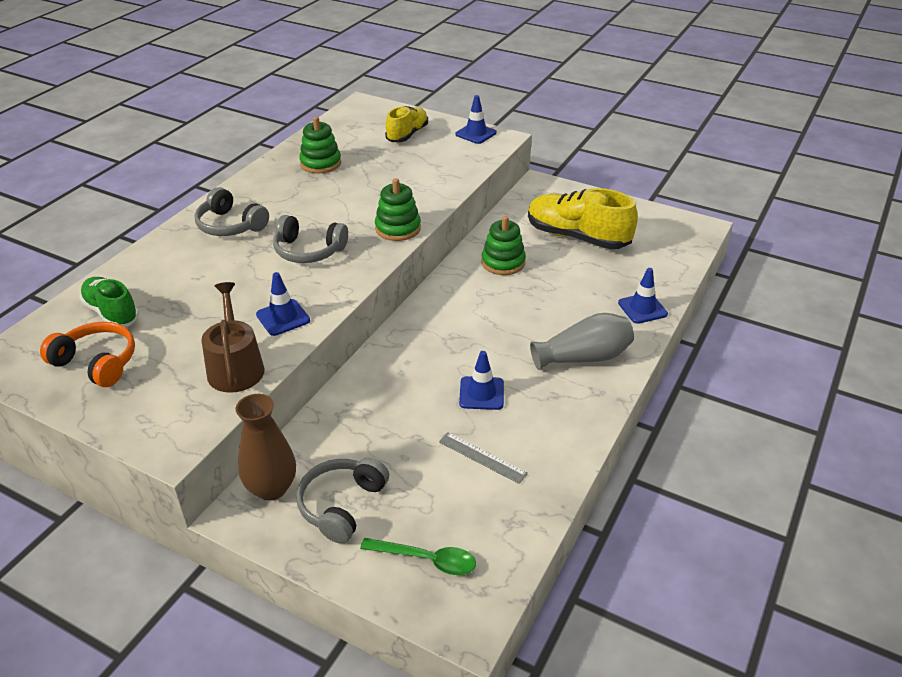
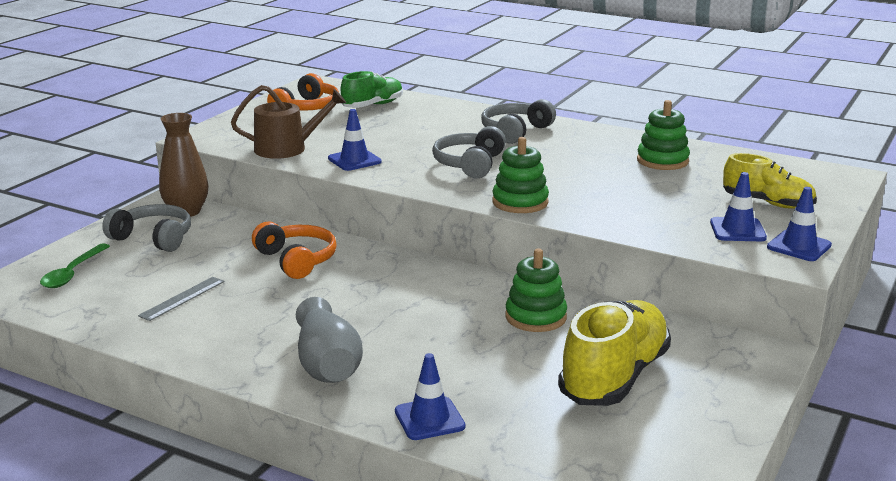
camera: 90 degrees right, 15 degrees down
blue traffic cone [459,351,504,410] -> blue traffic cone moved to [710,172,767,241]
none -> orange headphones [252,222,337,279]

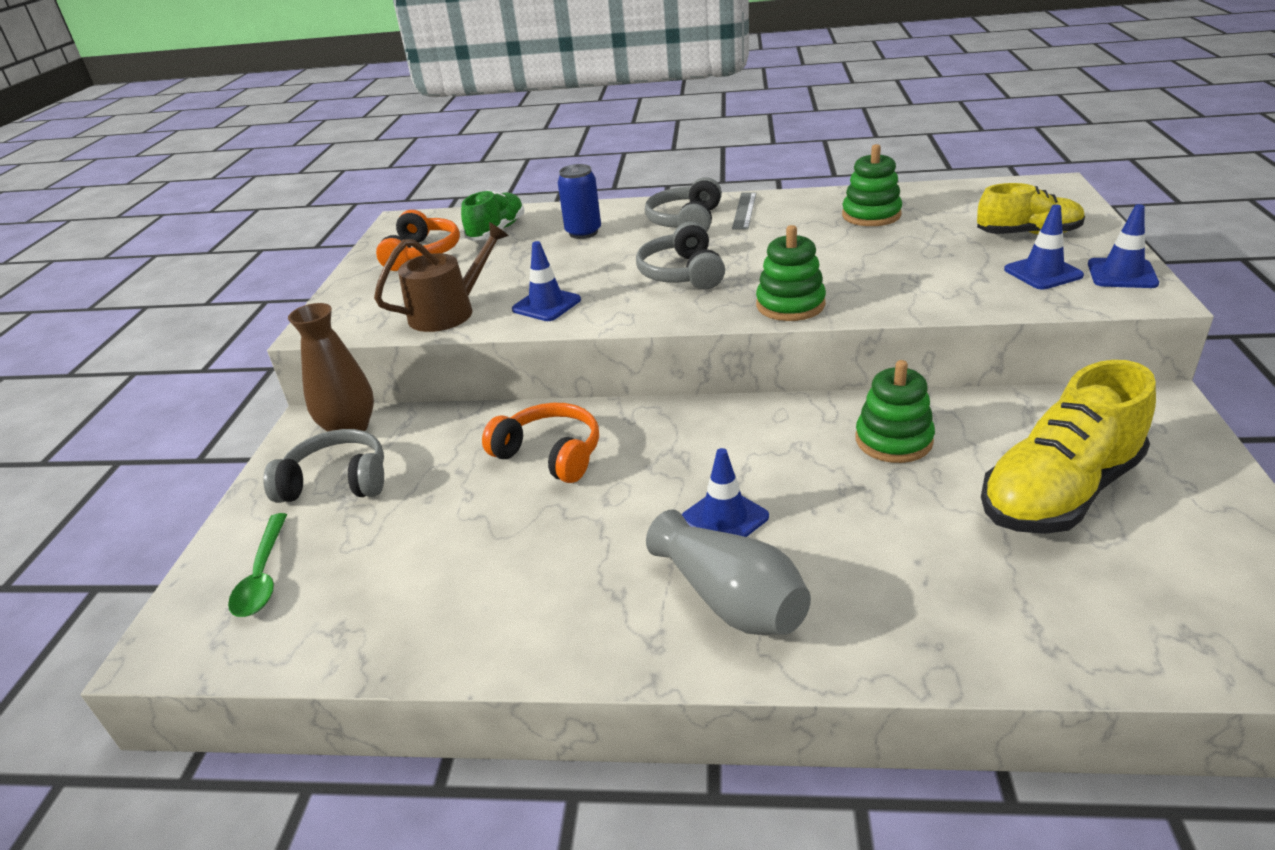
camera: 20 degrees left, 10 degrees up
grey ruler [138,277,225,321] -> grey ruler moved to [732,192,756,230]
blue traffic cone [395,353,465,440] -> blue traffic cone moved to [682,448,769,537]
yellow shoe [558,300,671,406] -> yellow shoe turned 135 degrees counterclockwise [981,360,1156,534]
none -> blue can [558,164,601,239]

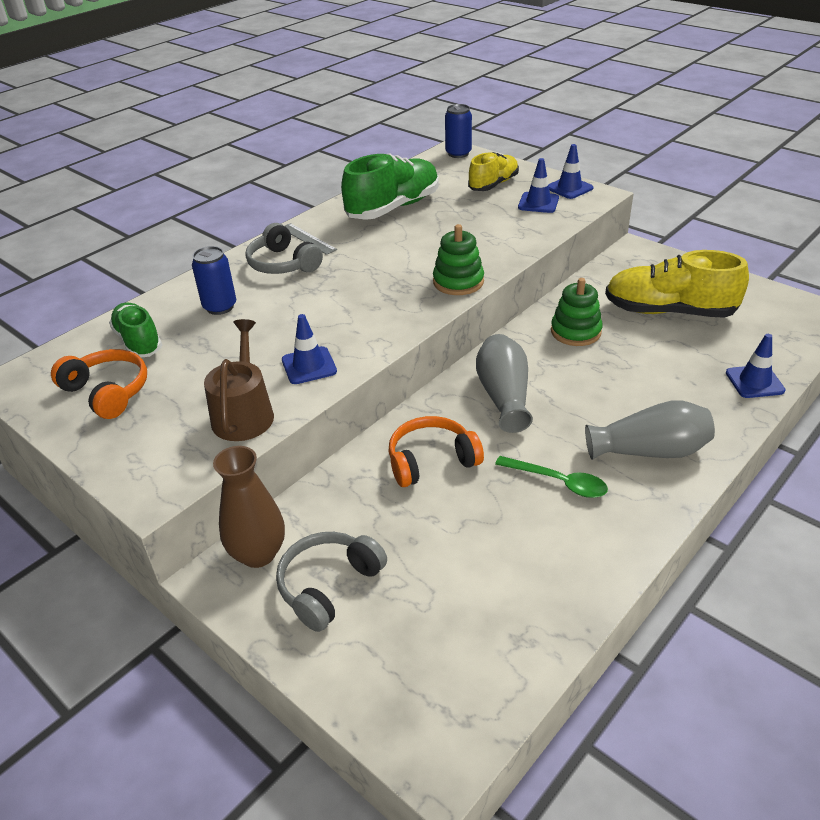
camera: 55 degrees left, 5 degrees up
green spoon [228,513,287,617] -> green spoon moved to [495,456,608,498]
grey headphones [636,222,725,289] -> none
blue traffic cone [682,448,769,537] -> blue traffic cone moved to [726,334,786,398]
green stacking toy [842,144,902,226] -> green shoe [341,153,439,220]
yellow shoe [981,360,1156,534] -> yellow shoe turned 105 degrees clockwise [605,250,749,318]
none -> blue can [445,104,472,158]
none -> grey vase [476,334,533,433]

